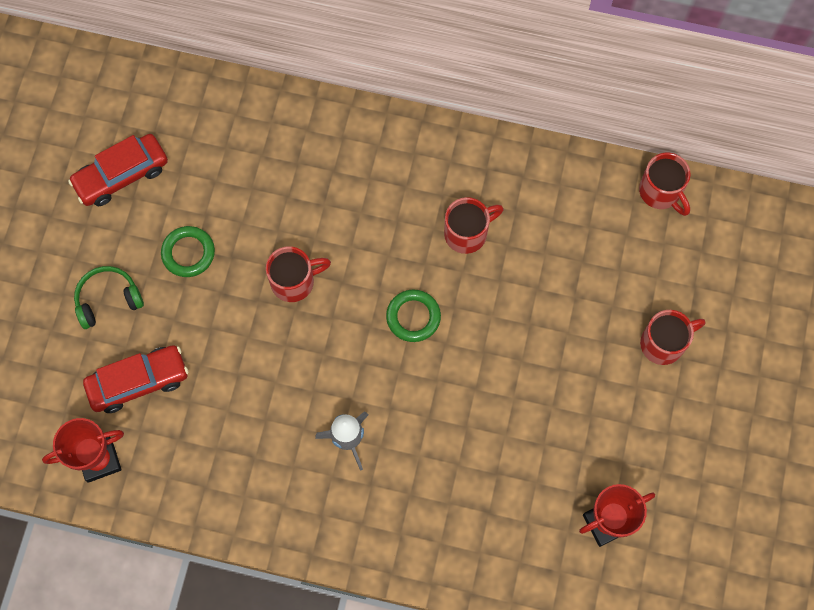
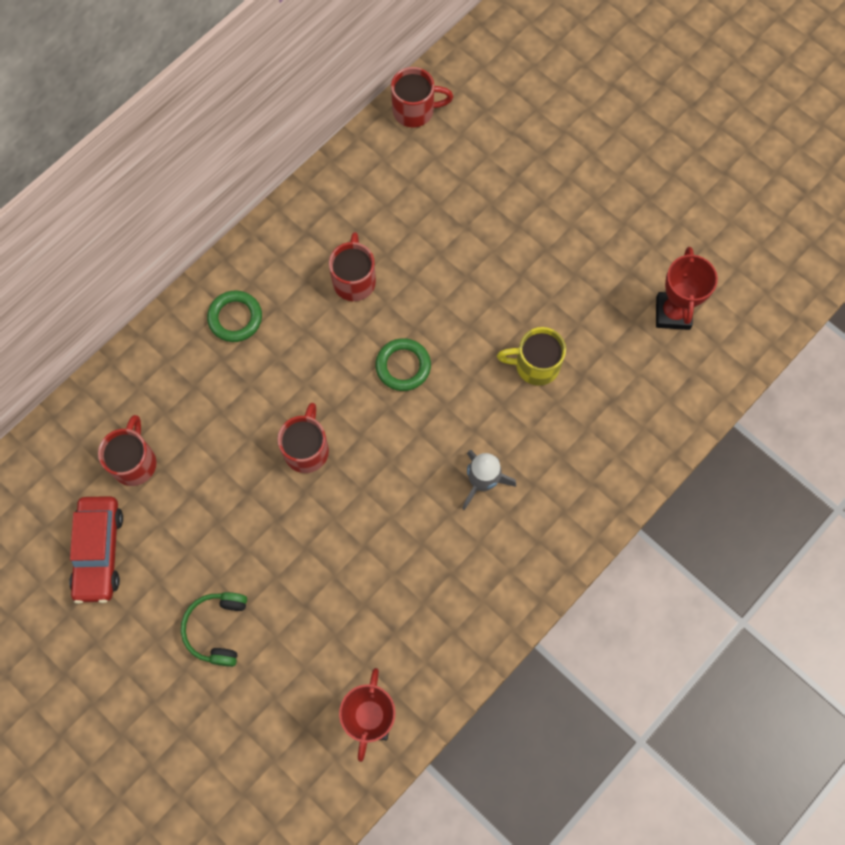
camera: 60 degrees left, 0 degrees up
red car [83,345,189,413] -> none
green ring [161,226,215,277] -> green ring moved to [207,290,262,342]
red mug [640,310,705,365] -> red mug moved to [98,415,156,486]
none -> yellow mug [497,327,566,386]

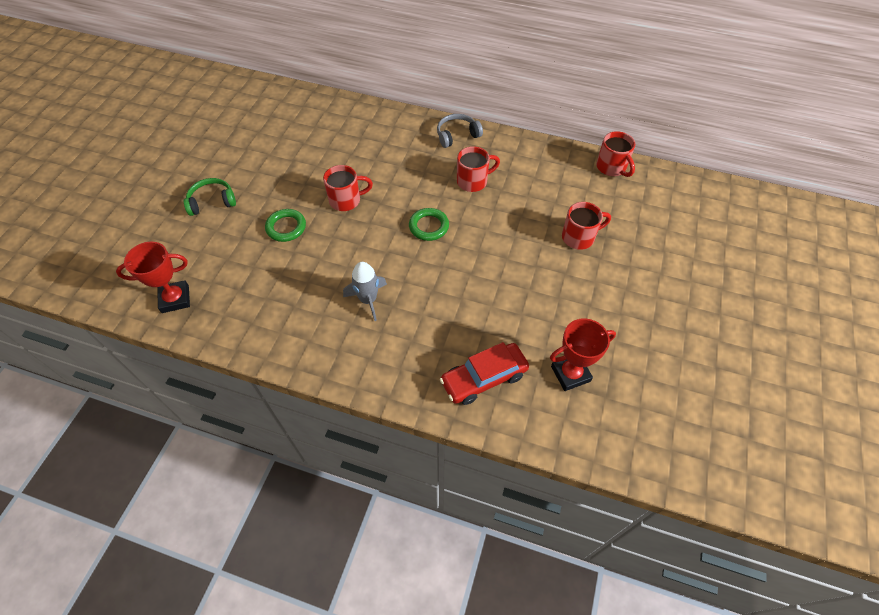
camera: 65 degrees right, 15 degrees down
red car [69,496,123,604] -> red car moved to [440,342,529,405]
red mug [98,415,156,486] -> red mug moved to [562,202,611,250]
green ring [207,290,262,342] -> green ring moved to [265,209,306,242]
yellow mug [497,327,566,386] -> none
none -> grey headphones [437,114,483,148]

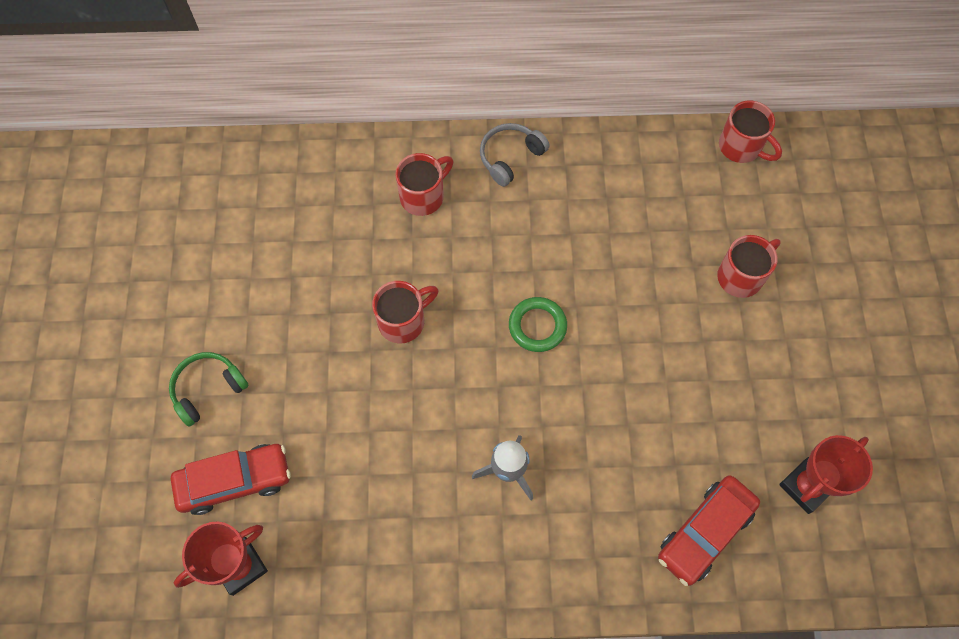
camera: 20 degrees left, 10 degrees up
green ring [265,209,306,242] -> none
red mug [457,146,500,192] -> red mug moved to [395,153,453,216]
none -> red car [171,444,291,515]

